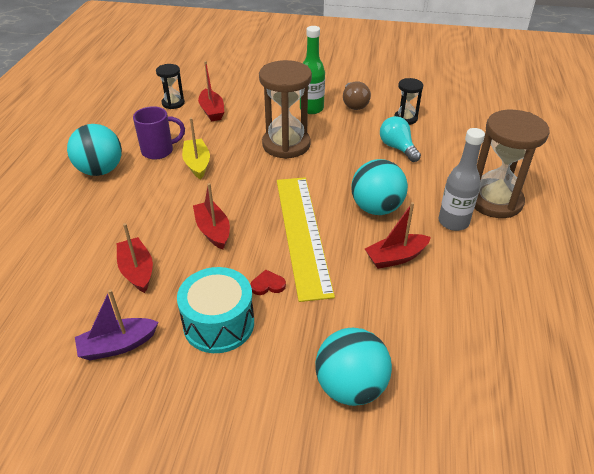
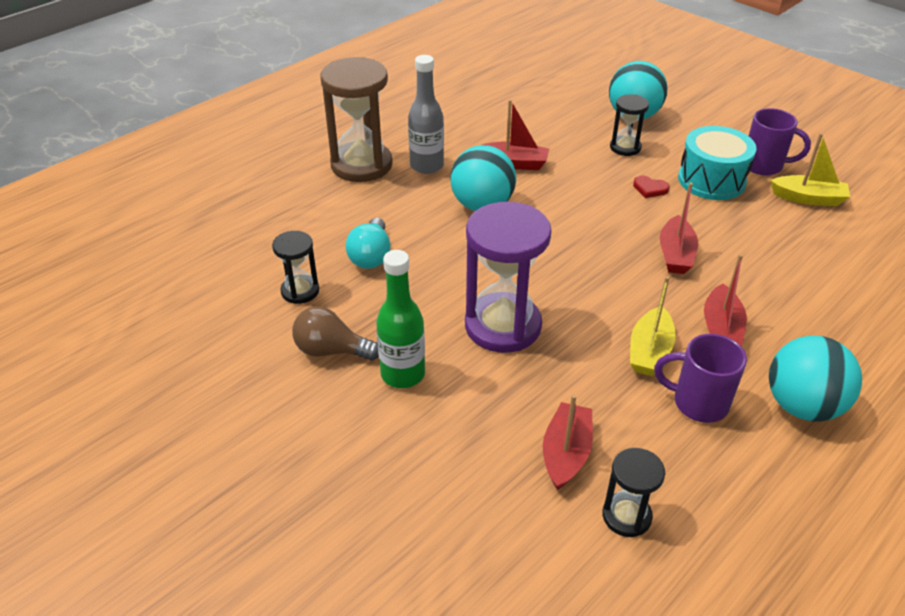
camera: 145 degrees left, 0 degrees up
purple boat [75,289,159,360] -> yellow boat [770,133,850,206]
red boat [117,223,153,293] -> red boat moved to [704,254,747,347]
brown hourglass [259,60,312,159] -> purple hourglass [465,202,552,353]
yellow ruler [277,177,335,302] -> none
brown light bulb [343,81,371,110] -> brown light bulb turned 105 degrees counterclockwise [292,307,379,361]
none -> black hourglass [610,94,649,156]
none -> purple mug [749,108,811,175]

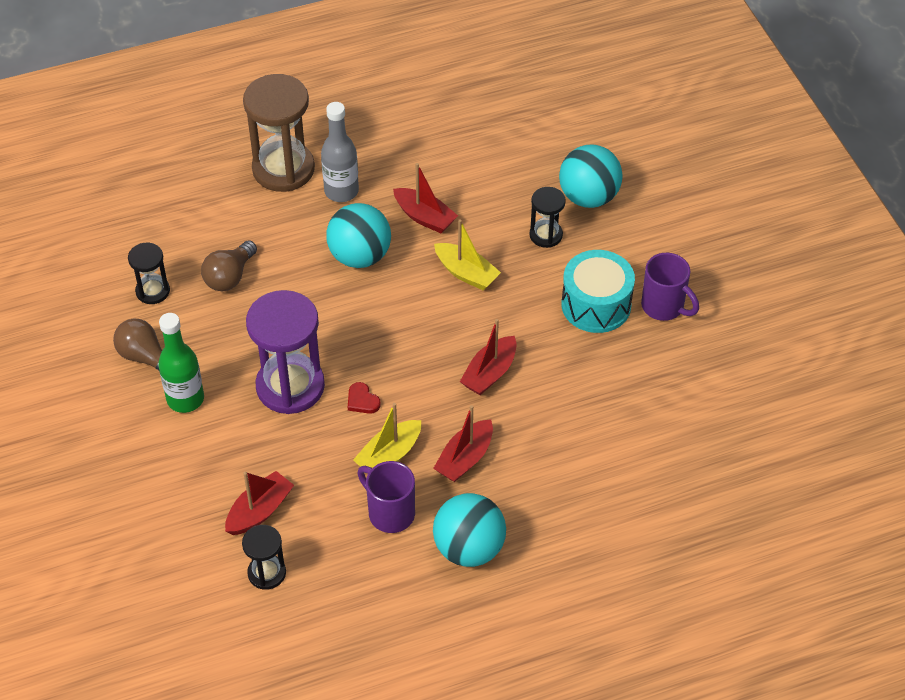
camera: 25 degrees right, 10 degrees up
turquoise light bulb [345,218,391,269] -> brown light bulb [201,240,257,291]
red heart [633,175,670,198] -> red heart moved to [348,382,381,414]
yellow boat [770,133,850,206] -> yellow boat moved to [434,219,501,290]

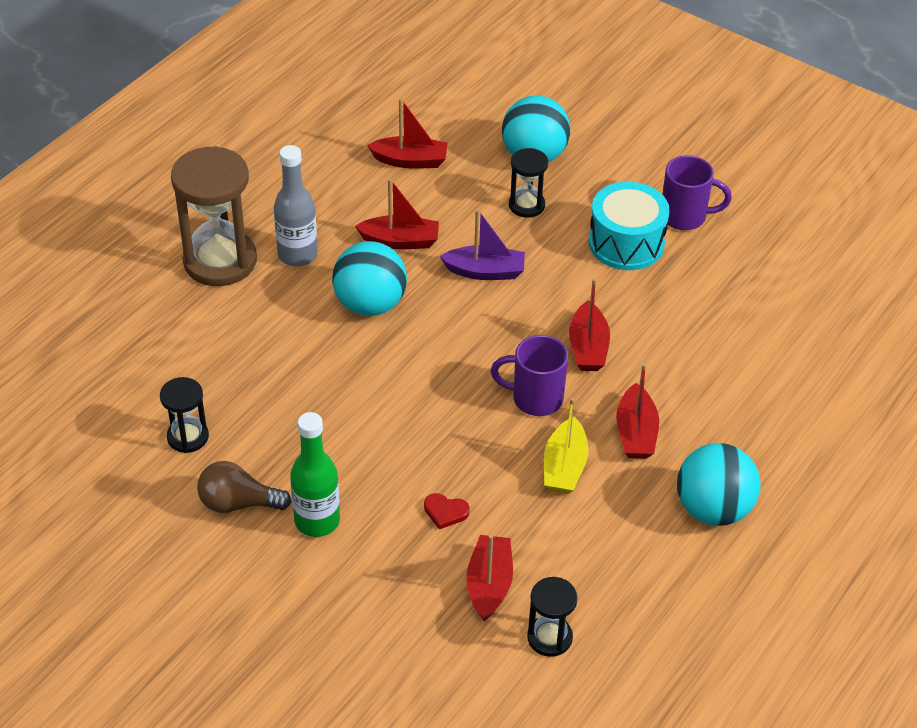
camera: 35 degrees left, 5 degrees down
brown light bulb [201,240,257,291] -> none
purple hourglass [246,290,325,414] -> none
red heart [348,382,381,414] -> red heart moved to [424,493,470,529]
purple mug [357,461,415,533] -> purple mug moved to [491,335,568,416]
yellow boat [434,219,501,290] -> purple boat [440,209,525,280]
none -> red boat [367,98,448,169]

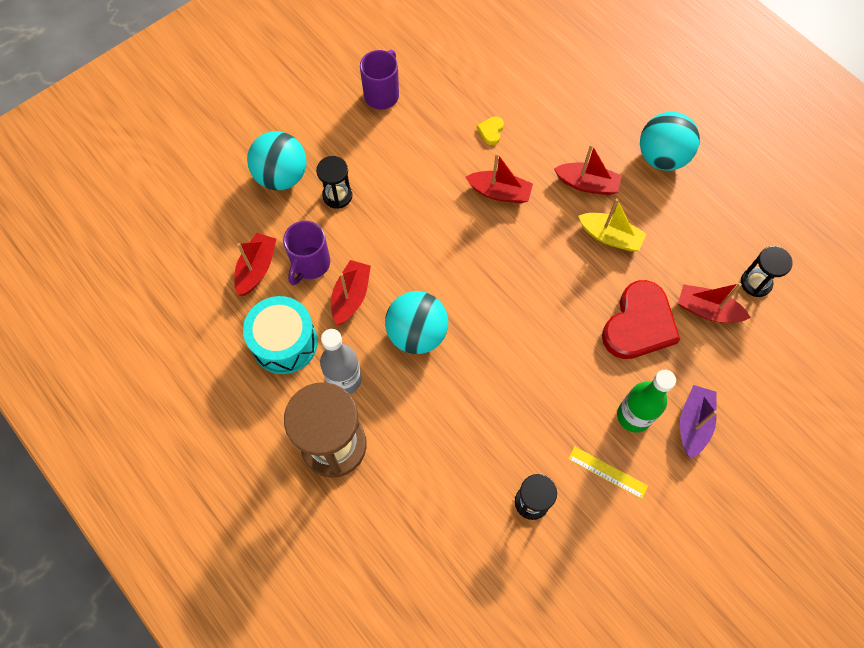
camera: 75 degrees left, 20 degrees up
brown light bulb [197,461,292,513] -> yellow ruler [568,446,648,499]
red heart [424,493,470,529] -> red heart [602,280,680,359], size x2.47
purple boat [440,209,525,280] -> purple boat moved to [680,385,717,459]
purple mug [491,335,568,416] -> purple mug moved to [283,221,330,285]
turquoise drum [589,182,670,270] -> turquoise drum moved to [243,296,318,374]
none -> yellow heart [477,116,504,145]

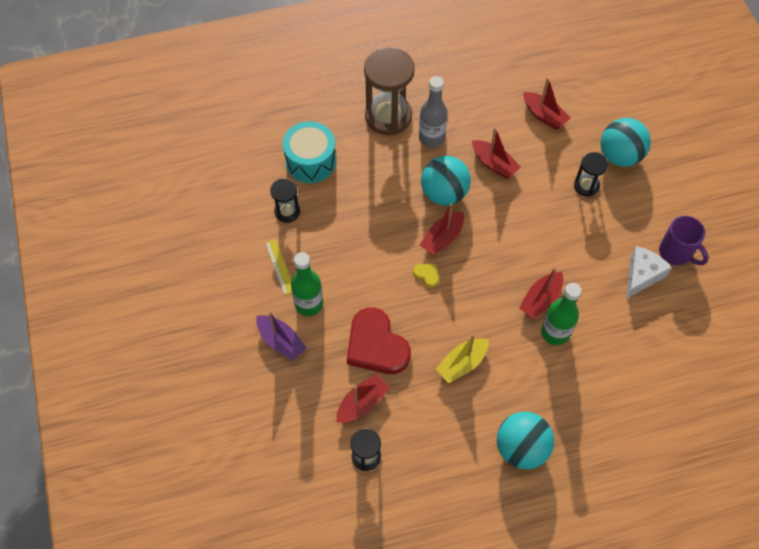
camera: 115 degrees right, 5 degrees down
turquoise drum [243,296,318,374] -> turquoise drum moved to [283,121,336,183]
purple mug [283,221,330,285] -> none
yellow heart [477,116,504,145] -> yellow heart moved to [413,264,439,287]
red boat [554,144,622,195] -> red boat moved to [420,204,464,256]
yellow ruler [568,446,648,499] -> yellow ruler turned 75 degrees counterclockwise [265,239,292,295]
none -> green bottle [541,283,582,345]
none -> white cheese [626,246,672,299]

